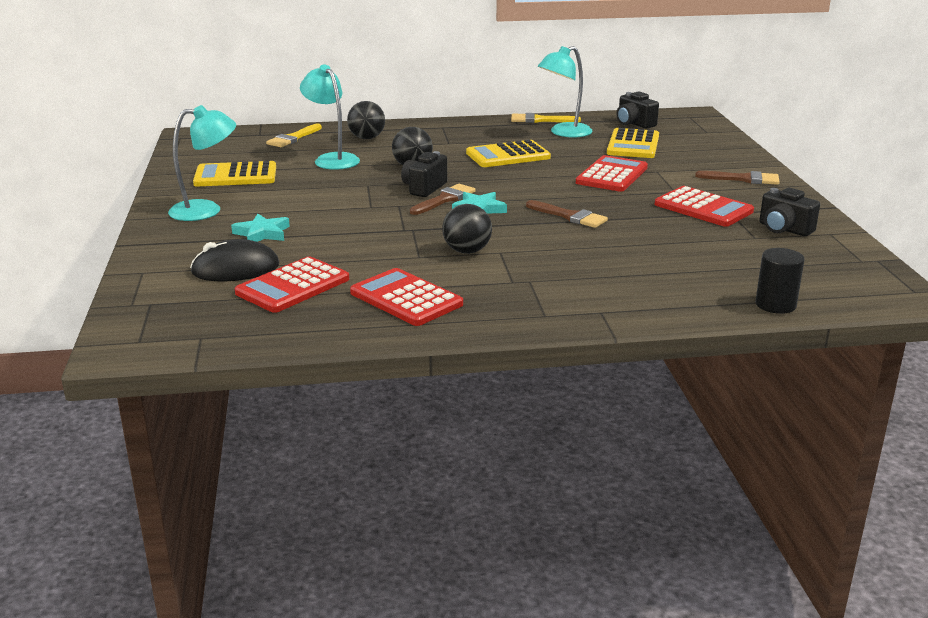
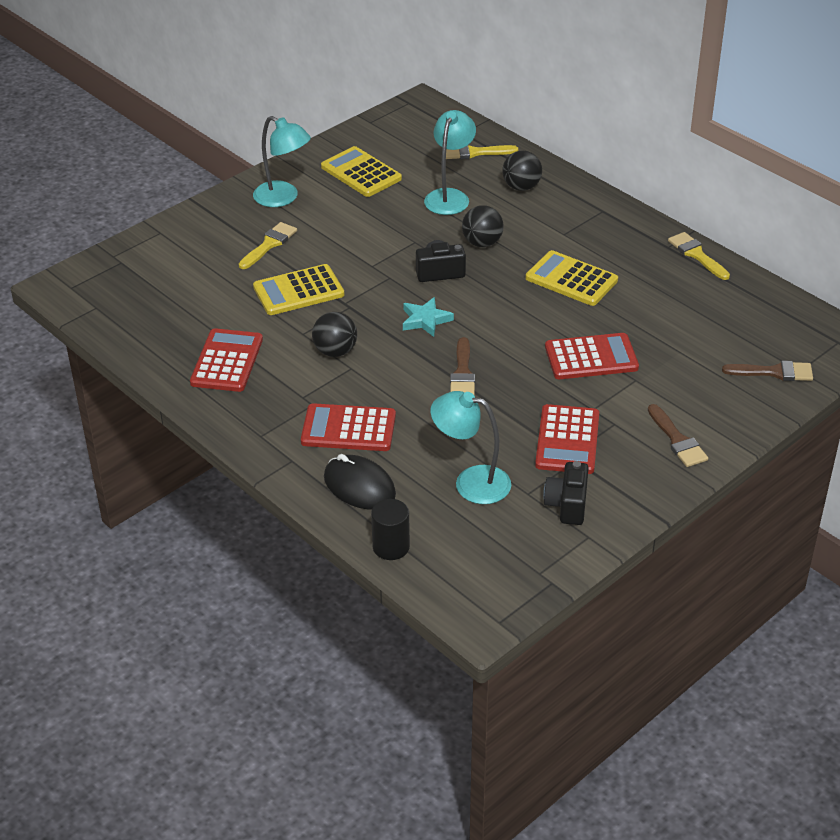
camera: 55 degrees right, 15 degrees up
black mouse [190,239,280,281] -> black mouse moved to [324,454,396,510]
turquoise star [231,213,290,242] -> yellow brush [239,222,297,269]
red calculator [235,256,349,313] -> red calculator moved to [301,403,396,451]
brown brush [410,184,476,215] -> brown brush moved to [722,361,813,381]
turquoise lamp [538,46,592,137] -> turquoise lamp moved to [430,391,511,504]
yellow calculator [607,128,659,158] -> yellow calculator moved to [253,264,344,315]
black camera [617,91,659,129] -> none

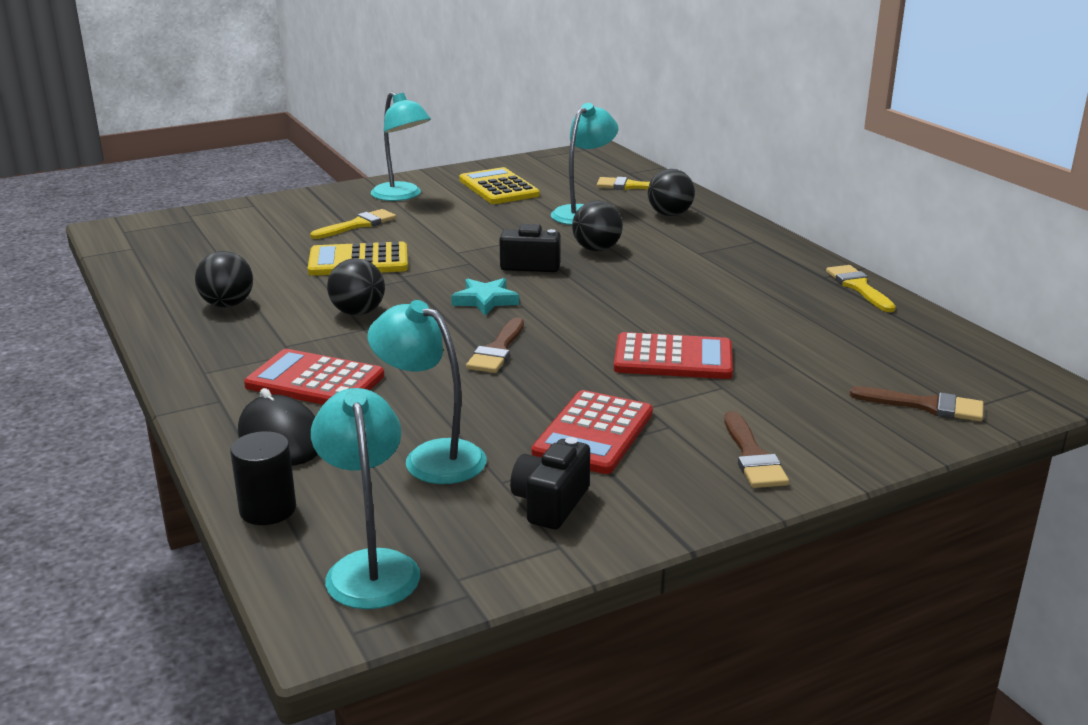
camera: 15 degrees right, 15 degrees down
red calculator [190,328,263,392] -> black ball [195,251,253,307]
yellow calculator [526,250,618,306] -> none
none -> turquoise lamp [311,388,420,609]

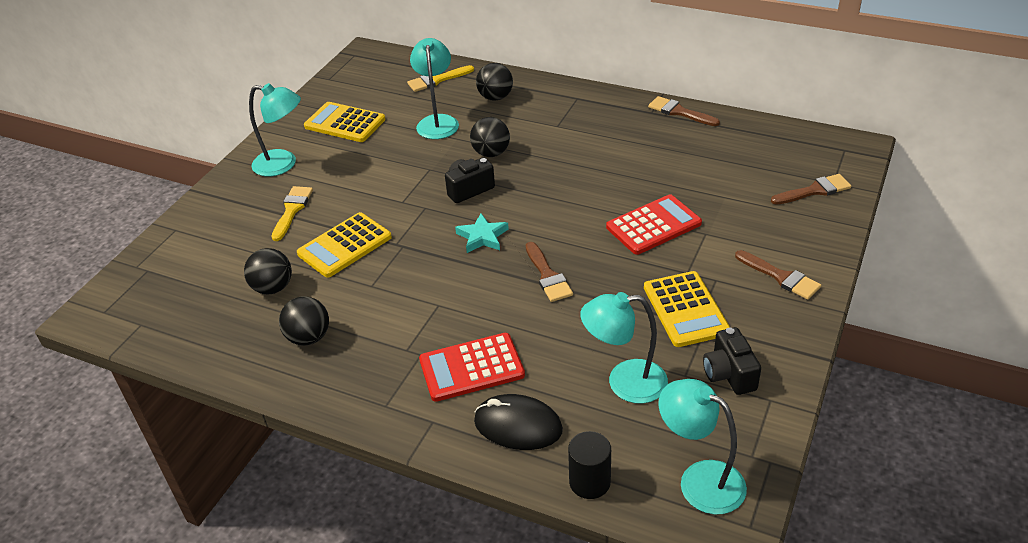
camera: 35 degrees left, 15 degrees up
black ball [327,258,385,315] -> black ball moved to [244,248,292,294]
red calculator [531,390,653,474] -> yellow calculator [644,271,730,347]
yellow brush [826,265,896,312] -> brown brush [648,96,720,126]

